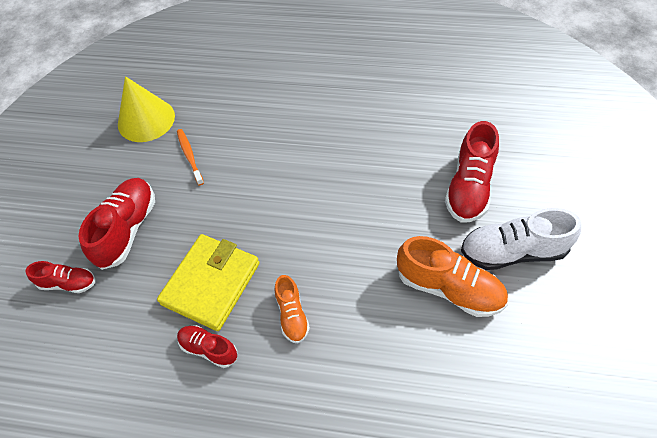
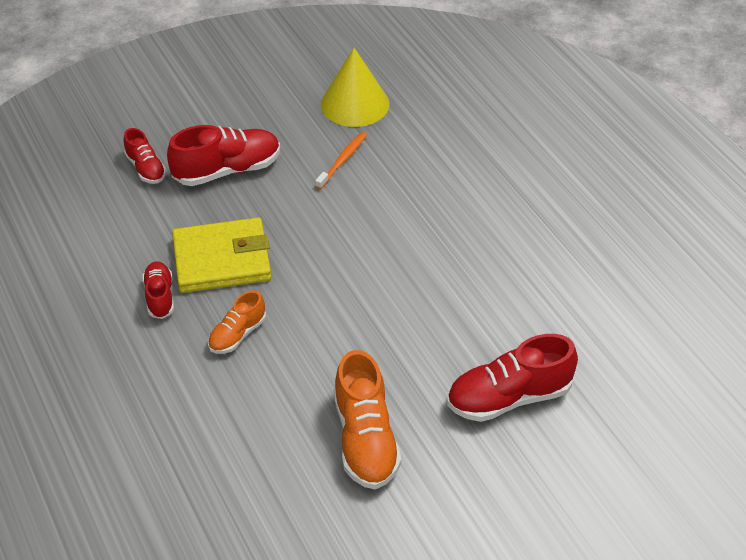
camera: 50 degrees right, 10 degrees down
white shoe [461,208,581,270] -> none

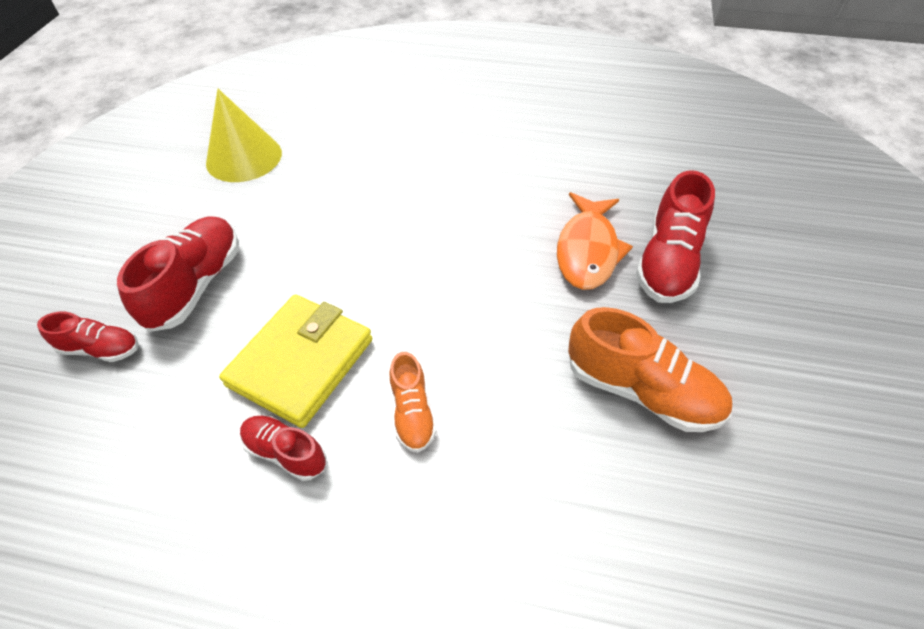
camera: 50 degrees left, 5 degrees up
orange toothbrush [315,132,367,189] -> none
none -> orange fish [557,192,633,290]

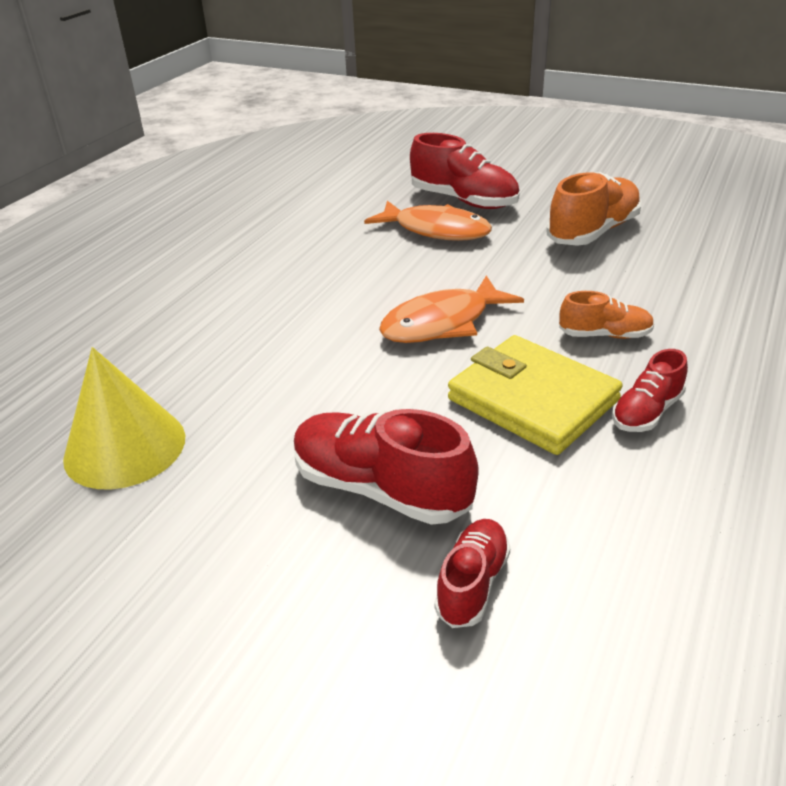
camera: 75 degrees left, 15 degrees down
none -> orange fish [379,275,524,343]

